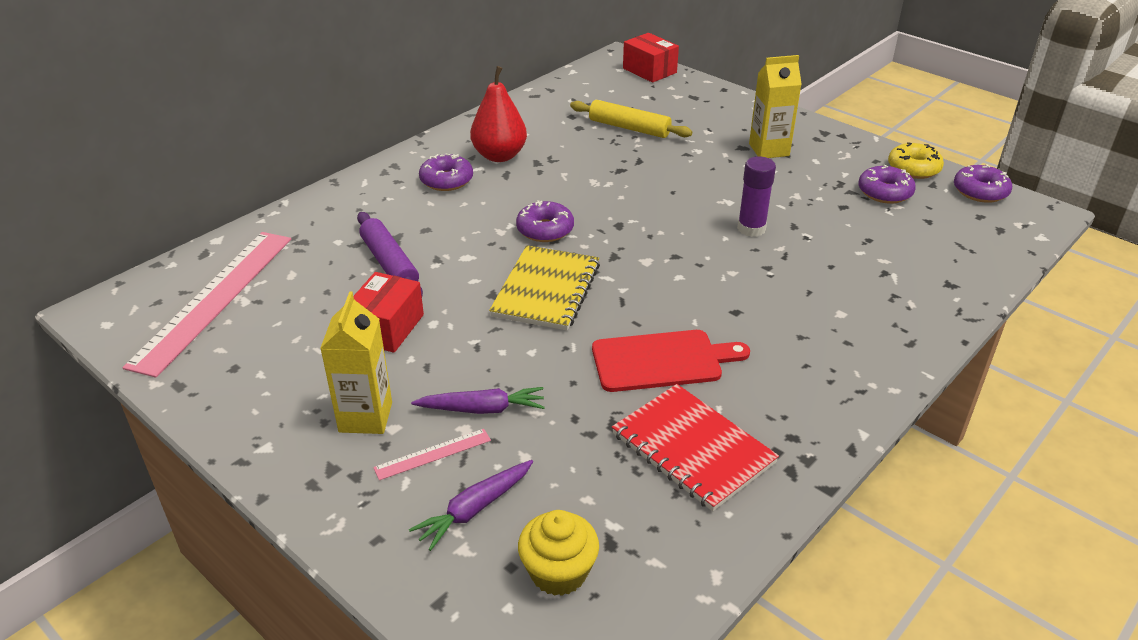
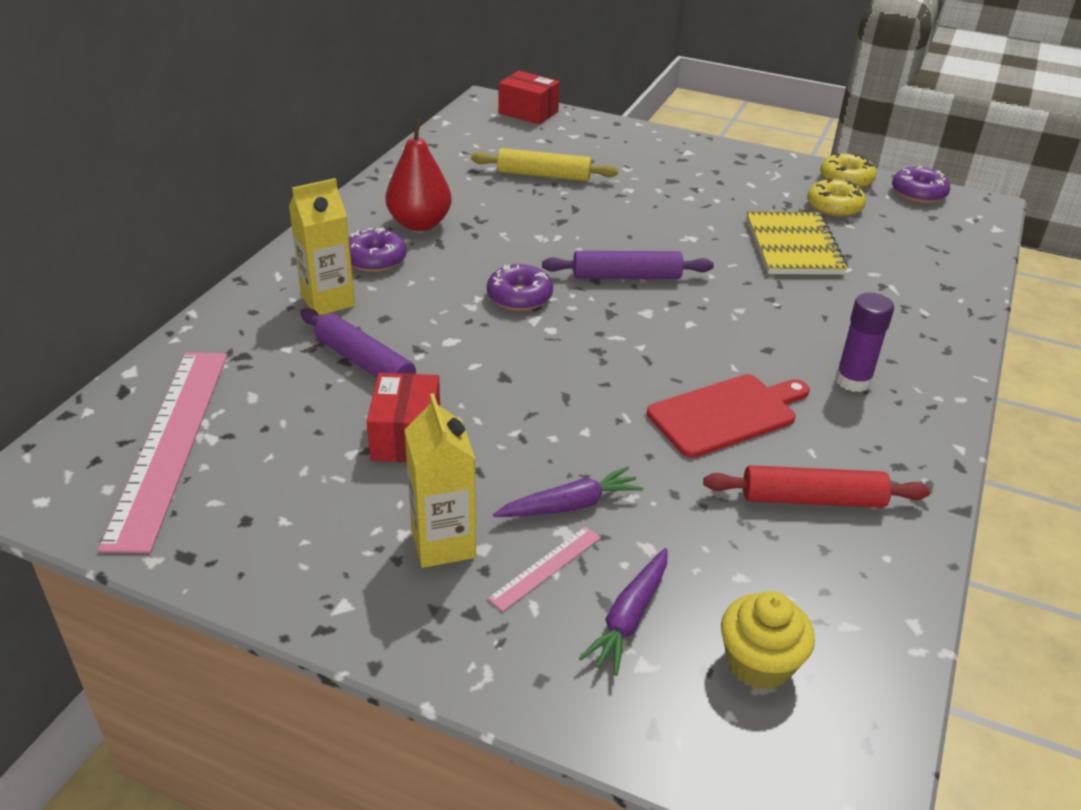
camera: 20 degrees left, 0 degrees up
yellow notebook [489,245,600,330] -> yellow notebook moved to [746,211,848,275]
red notebook [612,384,779,511] -> red rolling pin [703,465,930,508]
purple glue stick [737,156,776,237] -> purple glue stick moved to [835,293,894,392]
yellow carton [749,55,802,158] -> yellow carton moved to [289,178,355,315]
purple donut [858,165,916,204] -> yellow donut [807,178,866,217]
none -> purple rolling pin [542,251,714,279]

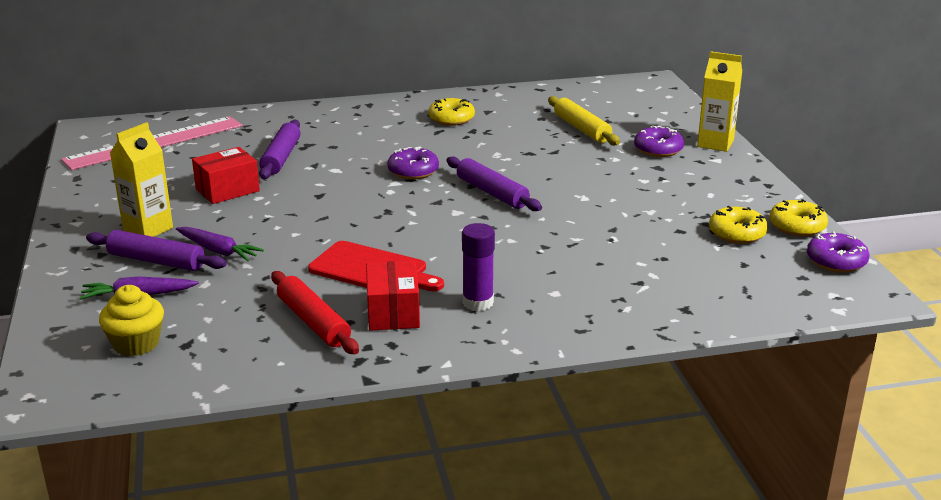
camera: 55 degrees right, 10 degrees down
yellow carton [289,178,355,315] -> yellow carton moved to [697,51,742,152]
purple donut [349,227,407,272] -> purple donut moved to [634,126,684,157]
red pear [386,119,452,231] -> yellow donut [428,98,475,126]
pink ruler [487,526,601,612] -> purple rolling pin [86,230,226,271]
red box [498,71,560,125] -> red box moved to [366,261,420,331]
yellow notebook [746,211,848,275] -> none

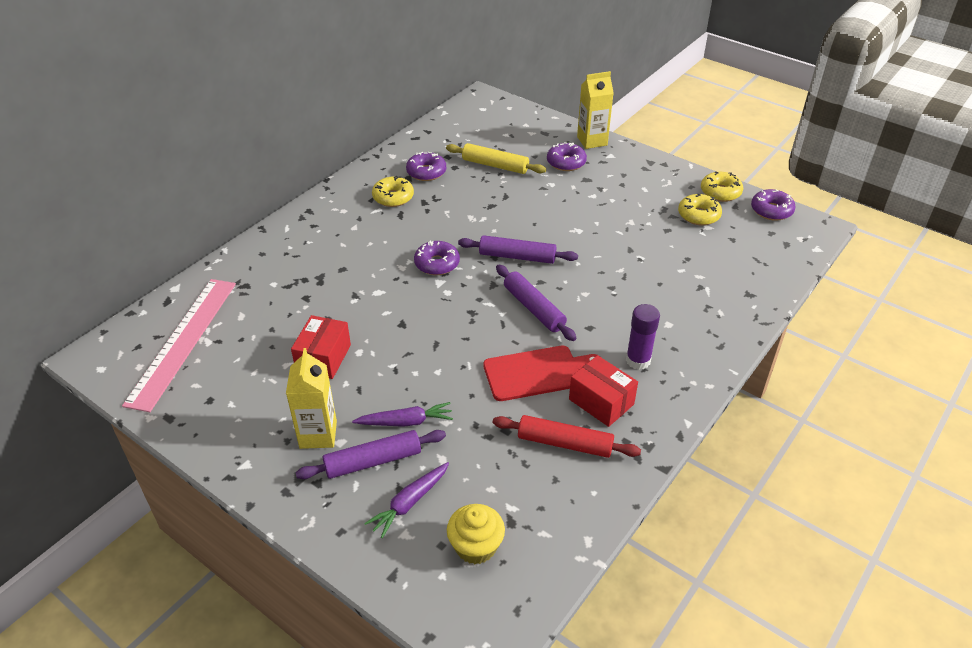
camera: 40 degrees left, 15 degrees up
purple rolling pin [259,120,301,179] -> purple rolling pin moved to [496,265,576,341]
none -> purple donut [406,152,446,181]

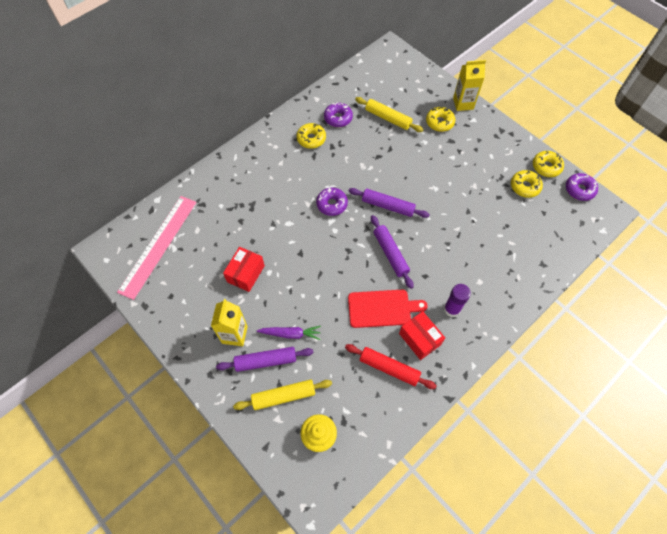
camera: 10 degrees right, 20 degrees up
purple carrot [364,462,449,538] -> yellow rolling pin [233,379,332,410]
purple donut [547,143,587,171] -> yellow donut [426,107,455,132]

